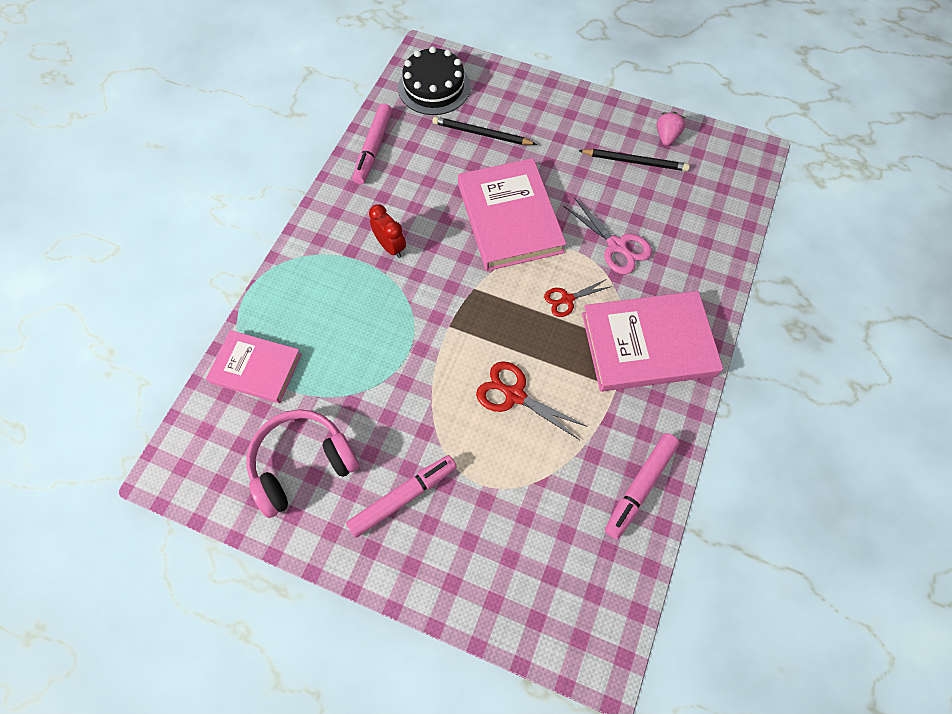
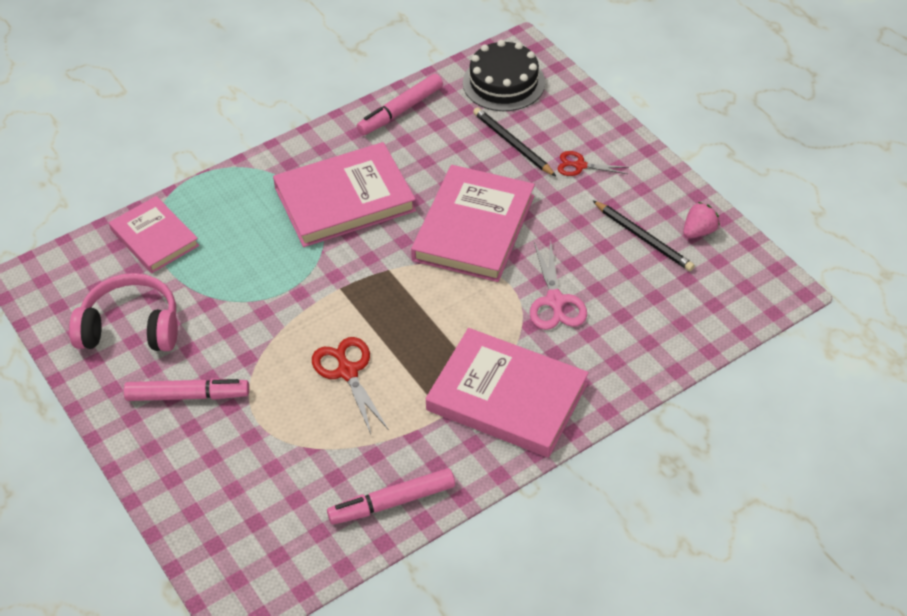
camera: 35 degrees right, 15 degrees down
red clock [369,204,406,258] -> pink book [273,142,416,247]
red scissors [544,279,612,317] -> red scissors moved to [558,151,629,176]

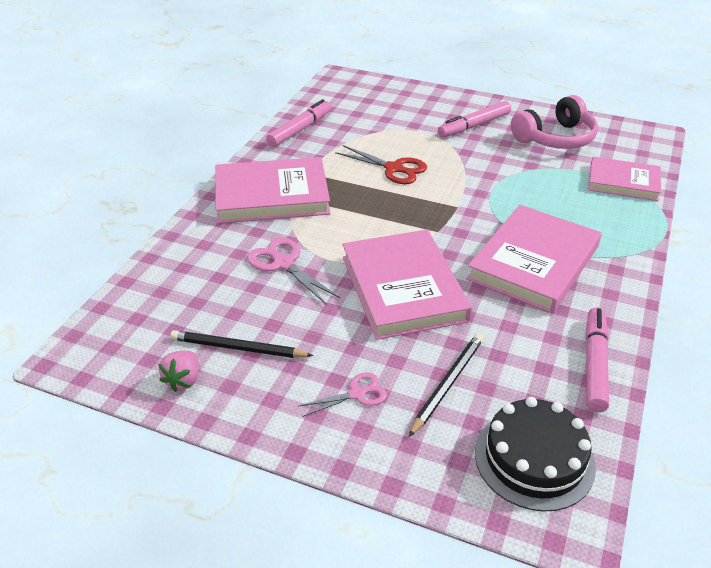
camera: 145 degrees right, 10 degrees down
black pencil [473,107,556,176] -> black pencil turned 75 degrees counterclockwise [409,333,484,437]
red scissors [558,151,629,176] -> pink scissors [299,373,387,417]

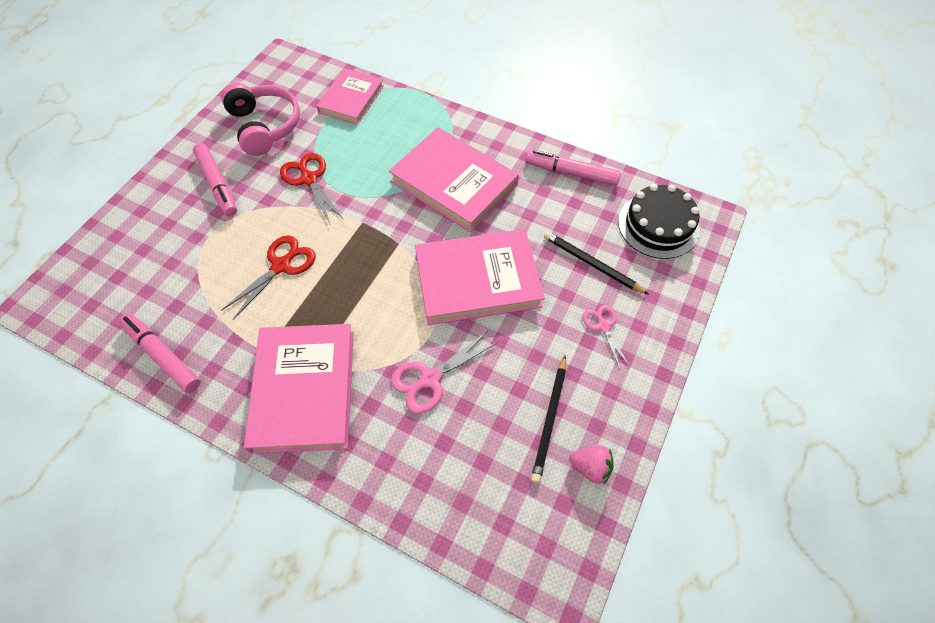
camera: 85 degrees left, 20 degrees up
none -> red scissors [280,153,344,224]

